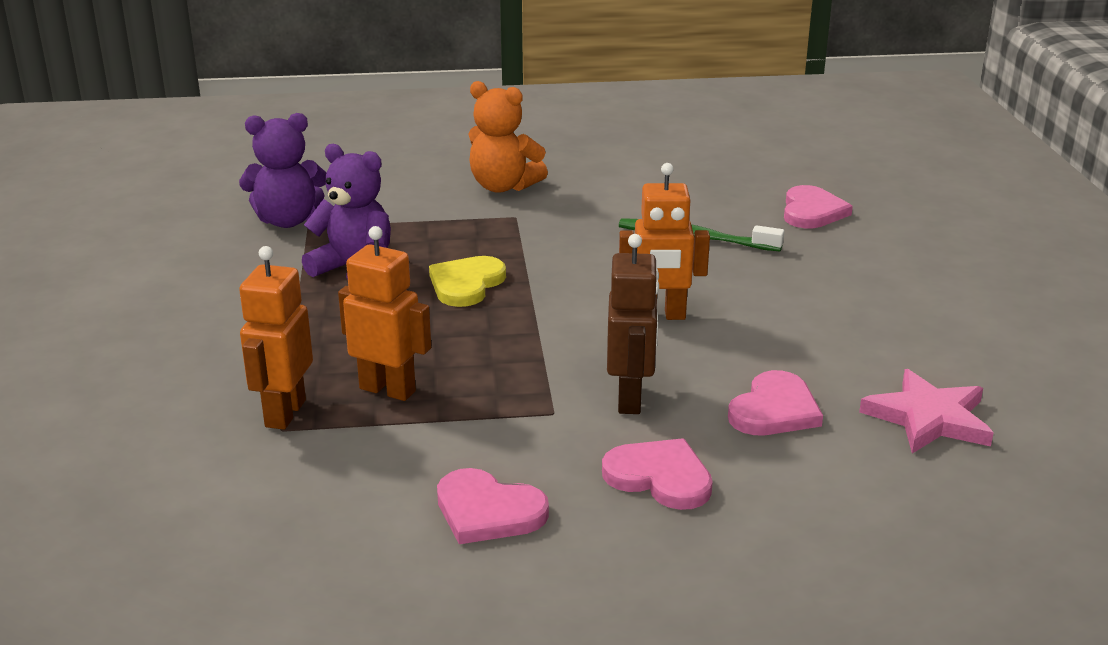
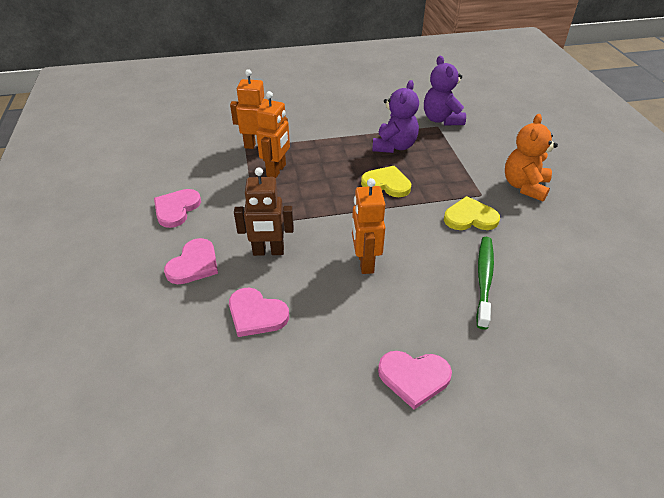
camera: 85 degrees right, 15 degrees up
pink heart [784,185,853,228] -> pink heart moved to [378,351,452,410]
pink star [859,369,994,454] -> none
none -> yellow heart [444,196,500,230]

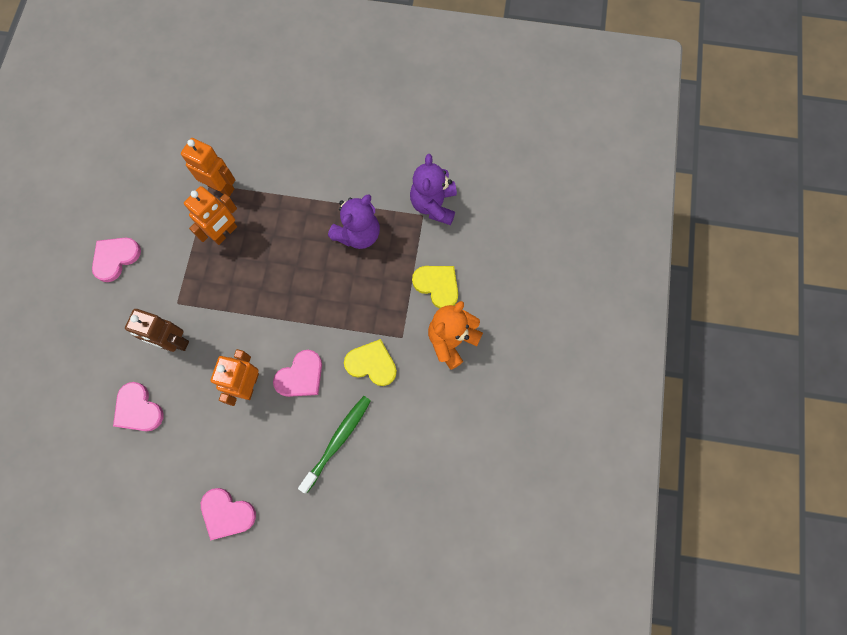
camera: 20 degrees right, 30 degrees up
pink heart [164,238,218,284] -> pink heart moved to [273,350,322,397]
yellow heart [361,166,411,197] -> yellow heart moved to [412,266,458,309]

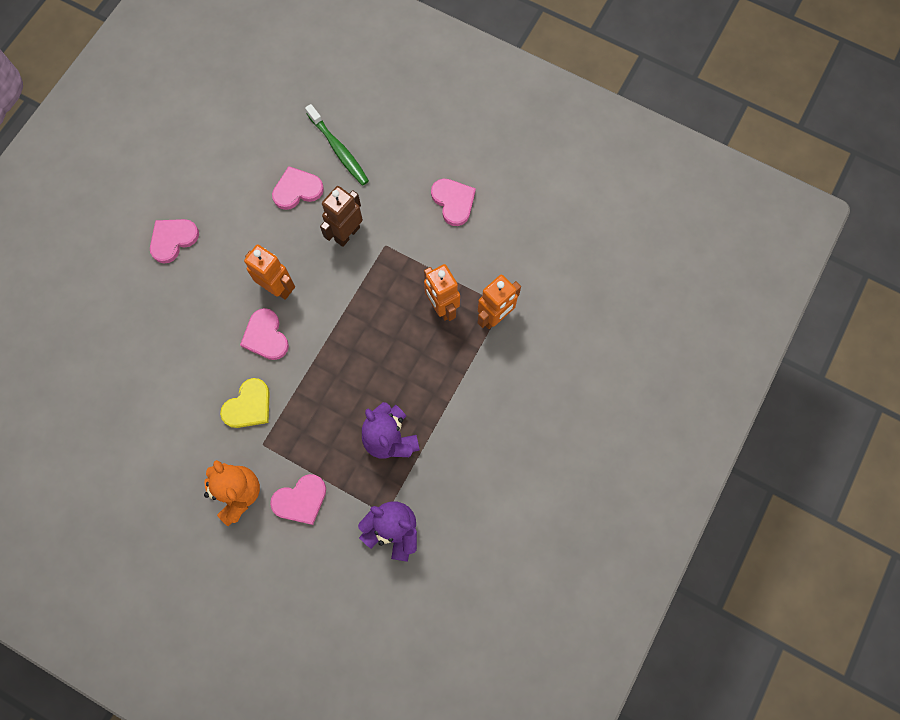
camera: 110 degrees right, 0 degrees up
green toothbrush [298,396,371,493] -> green toothbrush moved to [305,104,369,185]
yellow heart [412,266,458,309] -> pink heart [270,474,326,525]

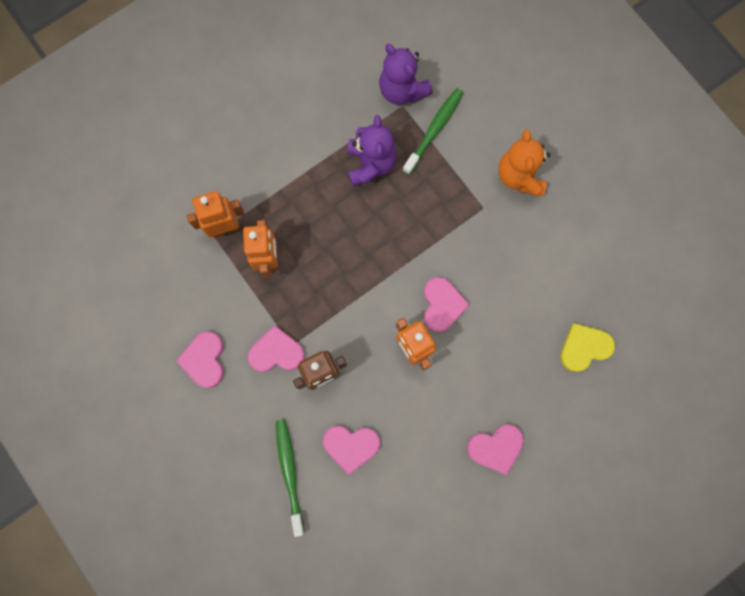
camera: 155 degrees left, 5 degrees up
yellow heart [220,378,270,428] -> yellow heart moved to [560,323,615,372]
pink heart [270,474,326,525] -> pink heart moved to [248,325,305,372]
none -> green toothbrush [402,88,463,175]

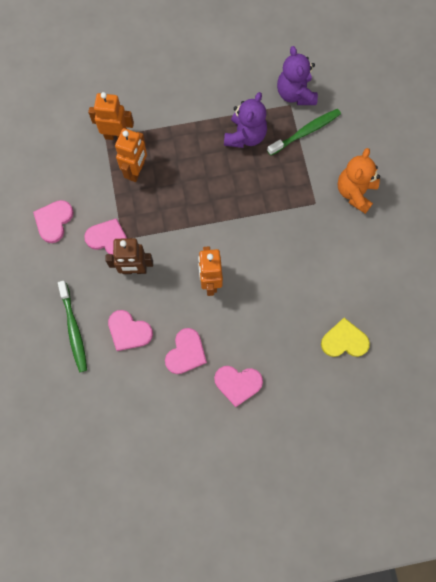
camera: 25 degrees right, 5 degrees down
green toothbrush [276,419,304,537] -> green toothbrush turned 150 degrees clockwise [58,281,87,372]
pink heart [424,277,470,333] -> pink heart moved to [165,328,207,374]

